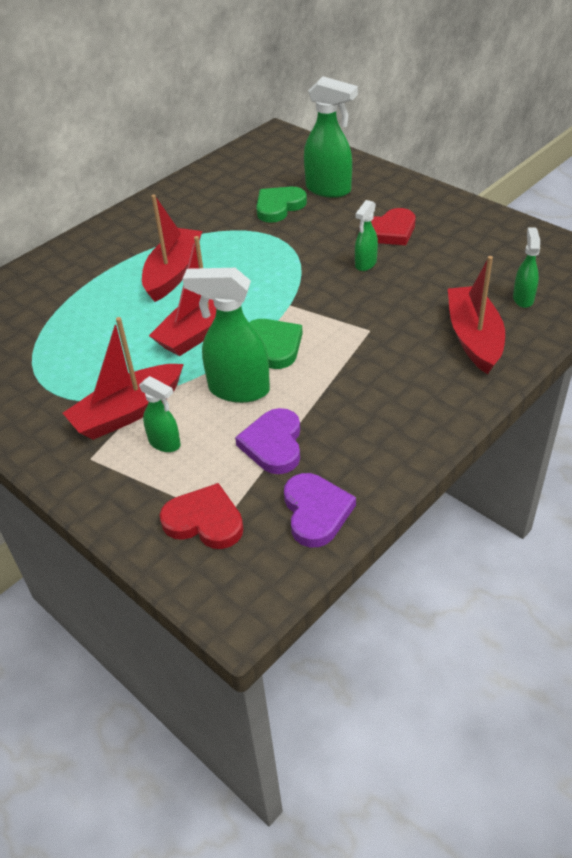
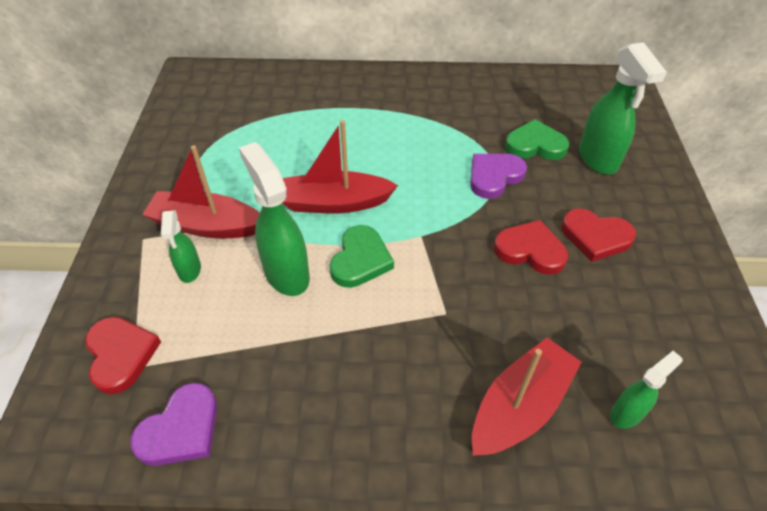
camera: 45 degrees right, 5 degrees up
red boat [142,194,202,302] -> none
purple heart [235,408,300,474] -> purple heart moved to [470,154,527,199]
green spray bottle [355,200,378,271] -> red heart [494,220,568,275]

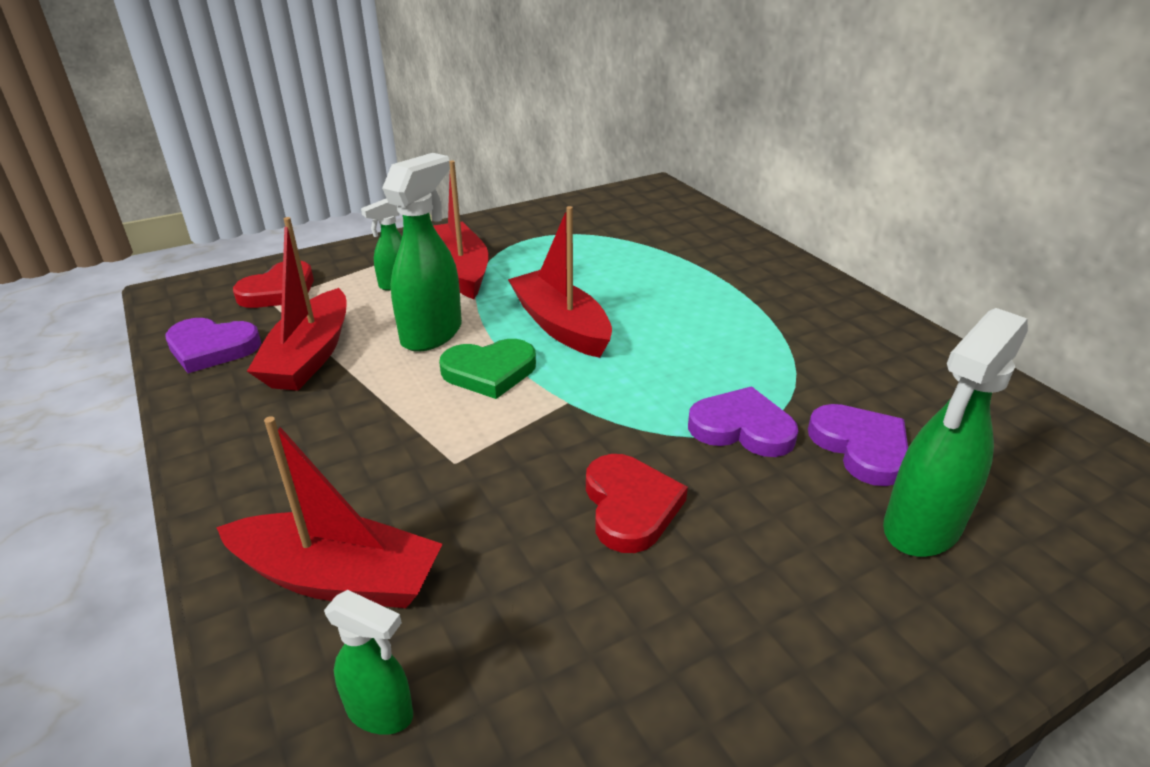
camera: 60 degrees right, 15 degrees down
green heart [505,119,569,160] -> purple heart [808,404,908,486]
red heart [561,208,636,262] -> none
none -> red boat [247,217,346,391]

